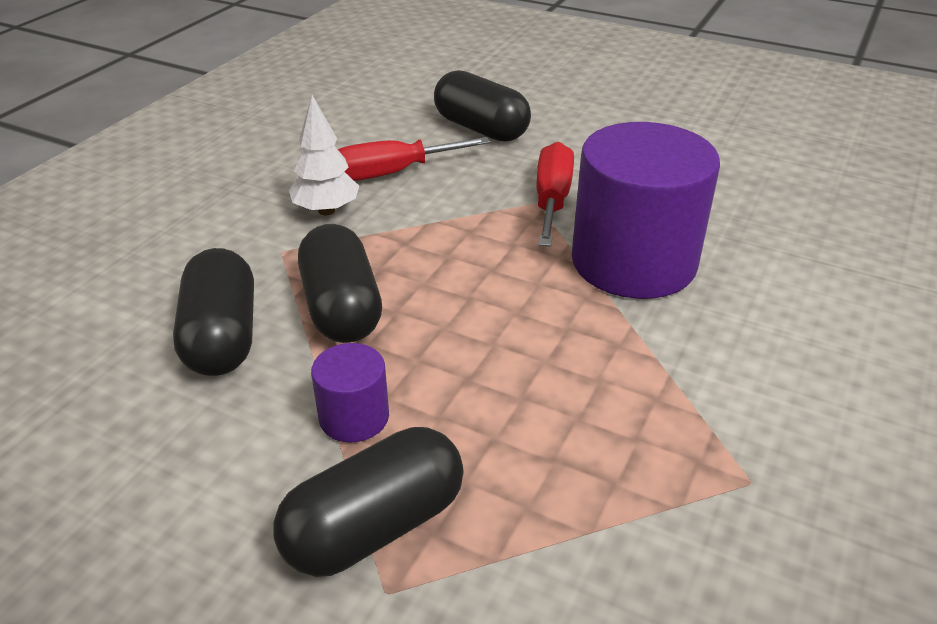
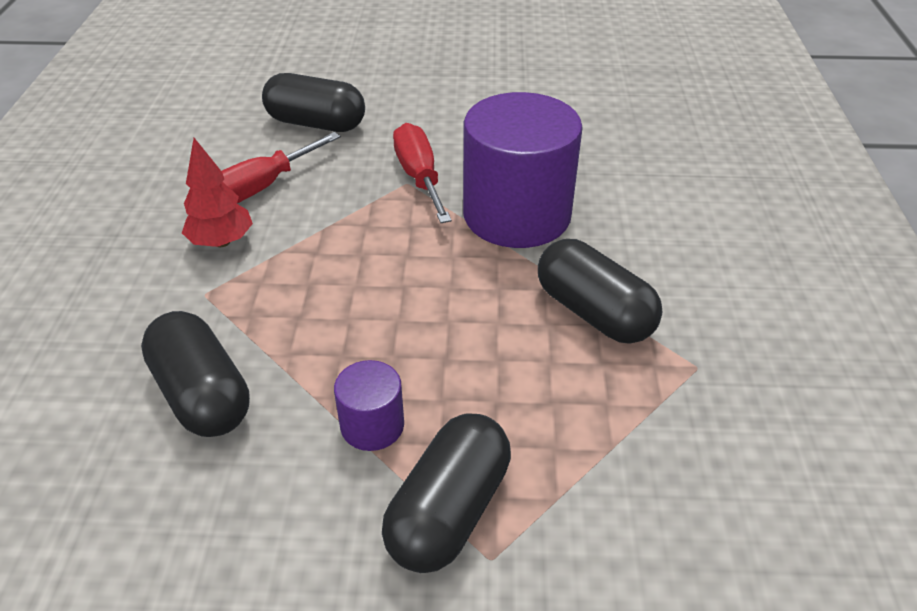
camera: 25 degrees left, 5 degrees up
white tree [289,95,359,215] -> red tree [182,138,253,247]
black capsule [298,224,382,343] -> black capsule moved to [538,239,663,344]

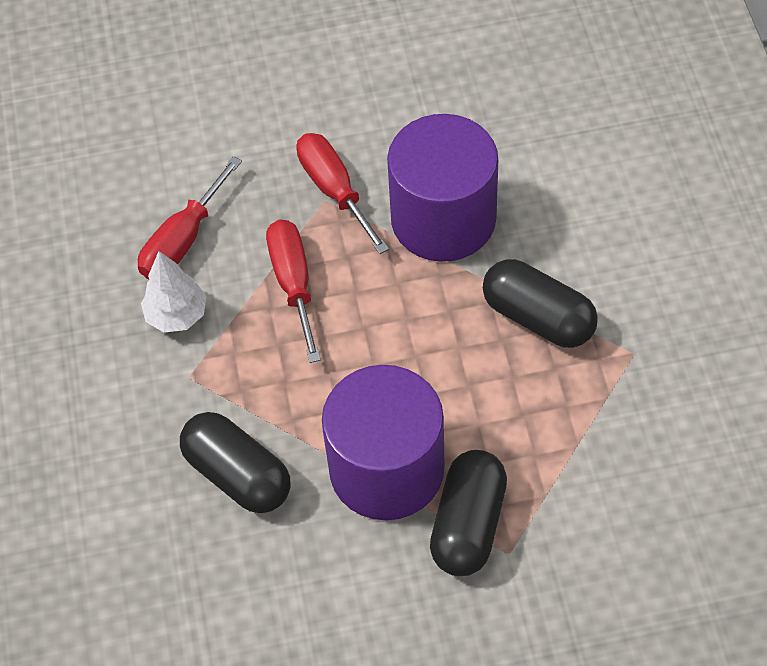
camera: 10 degrees left, 15 degrees up
red tree [182,138,253,247] -> white tree [141,251,206,333]
black capsule [262,73,365,132] -> none
purple cylinder [334,360,404,451] -> purple cylinder [322,365,445,520], size x2.21
none -> red screwdriver [266,220,321,363]

